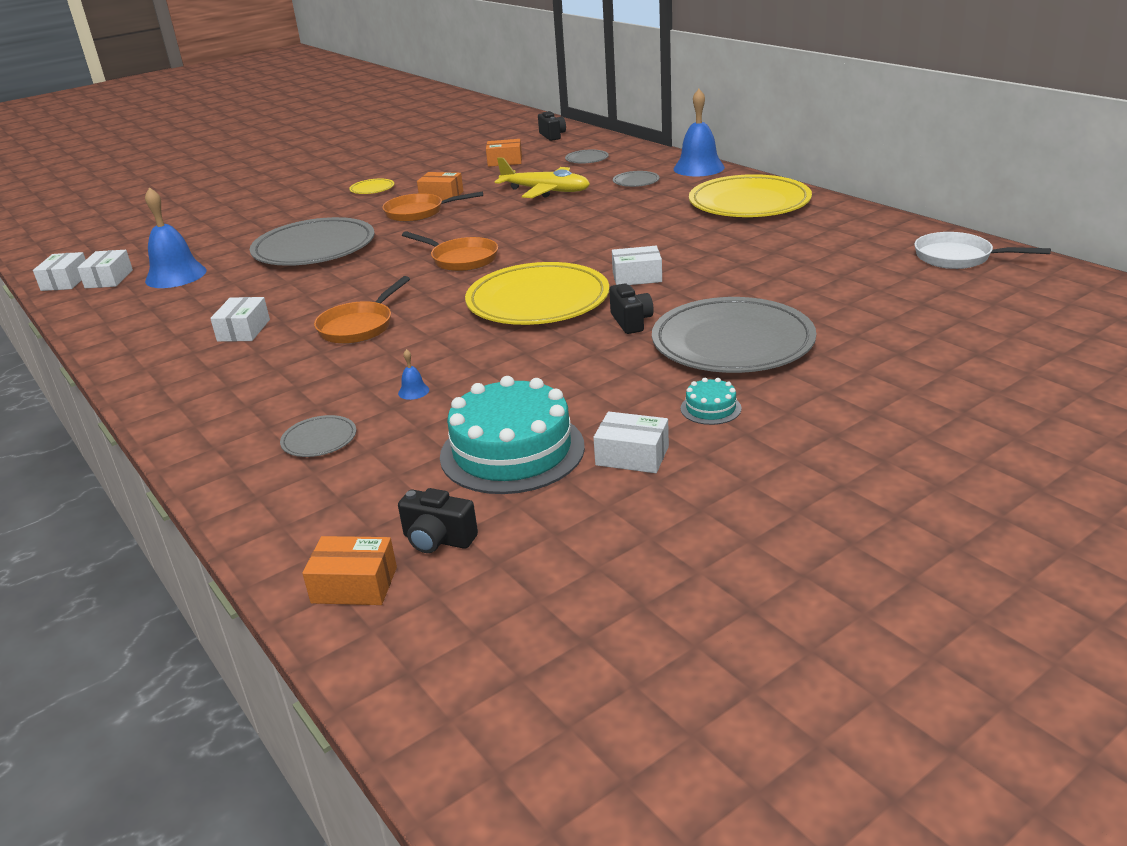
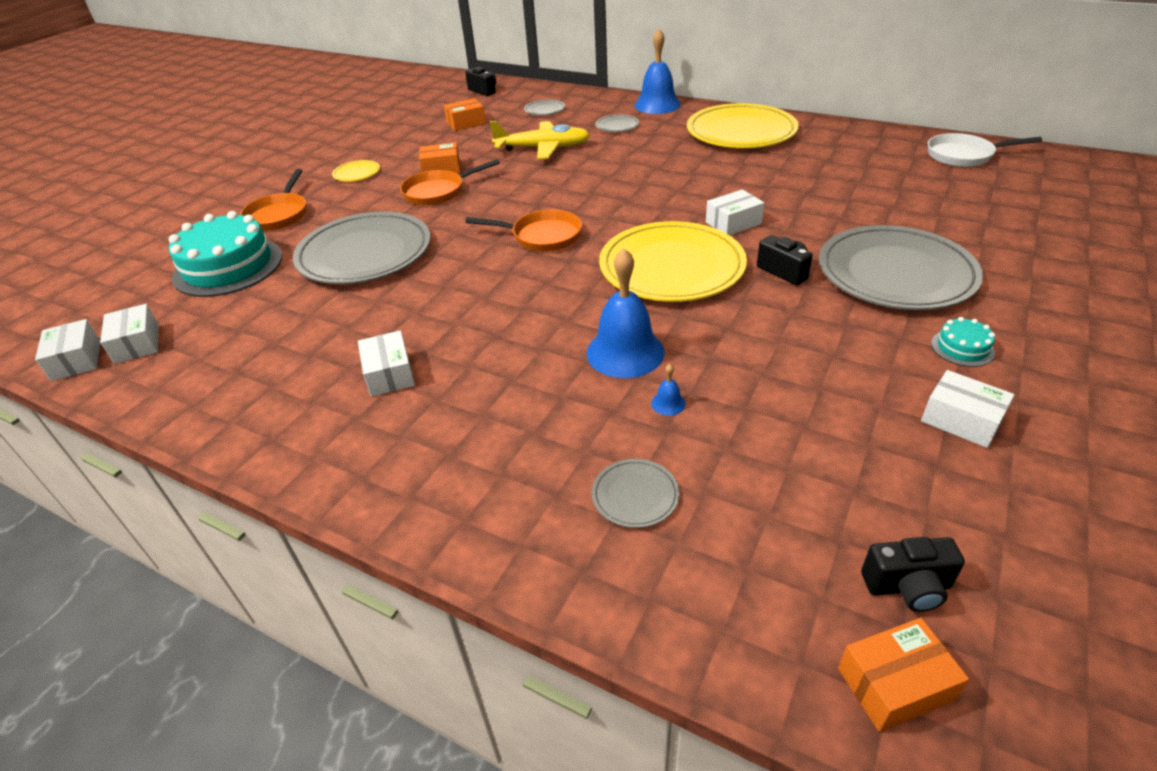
camera: 25 degrees left, 10 degrees up
blue bell [145,187,207,288] -> blue bell moved to [587,248,665,378]
orange pan [314,276,410,344] -> orange pan moved to [240,169,306,231]
turquoise cake [440,376,585,494] -> turquoise cake moved to [169,211,282,297]
white box [593,411,669,473] -> white box turned 45 degrees clockwise [921,370,1014,448]

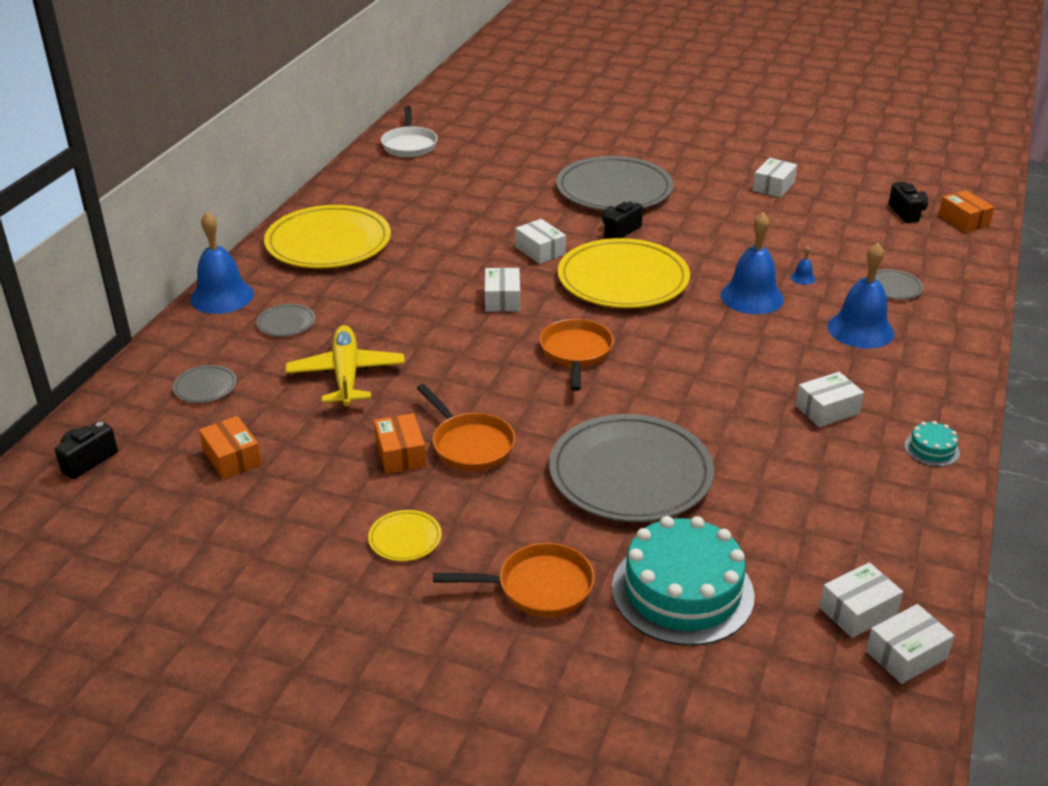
camera: 100 degrees left, 5 degrees down
turquoise cake [931,317,995,367] -> turquoise cake moved to [904,421,960,467]
none -> white box [485,268,520,312]
none -> blue bell [828,243,894,349]

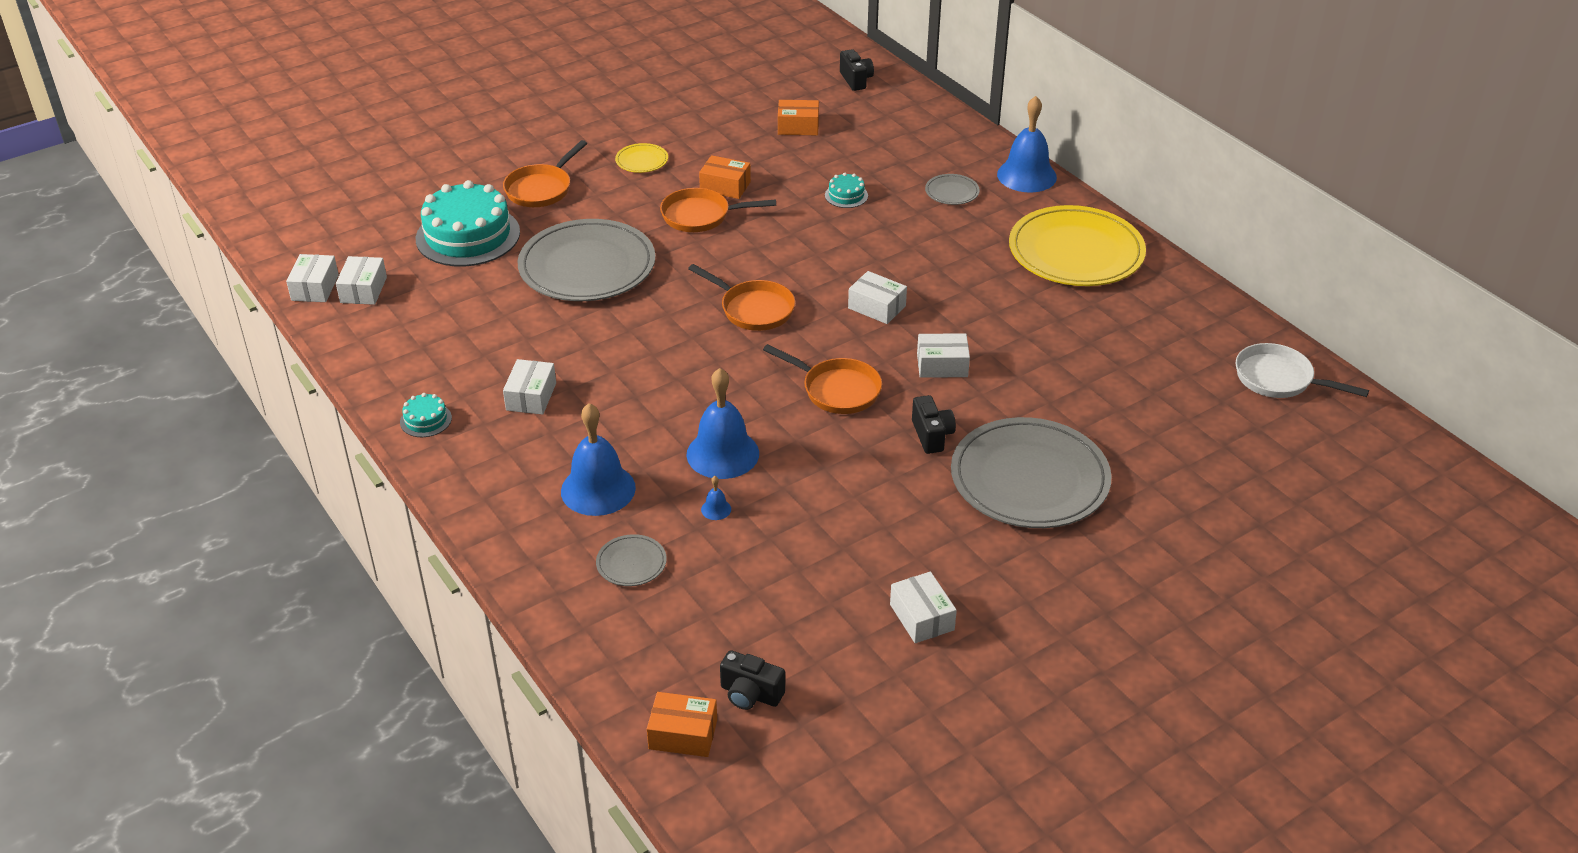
camera: 125 degrees right, 5 degrees up
grey plate [173,365,237,403] -> none
yellow plane [286,325,405,406] -> turquoise cake [825,173,868,208]
yellow plate [558,238,690,308] -> orange pan [763,344,882,414]

